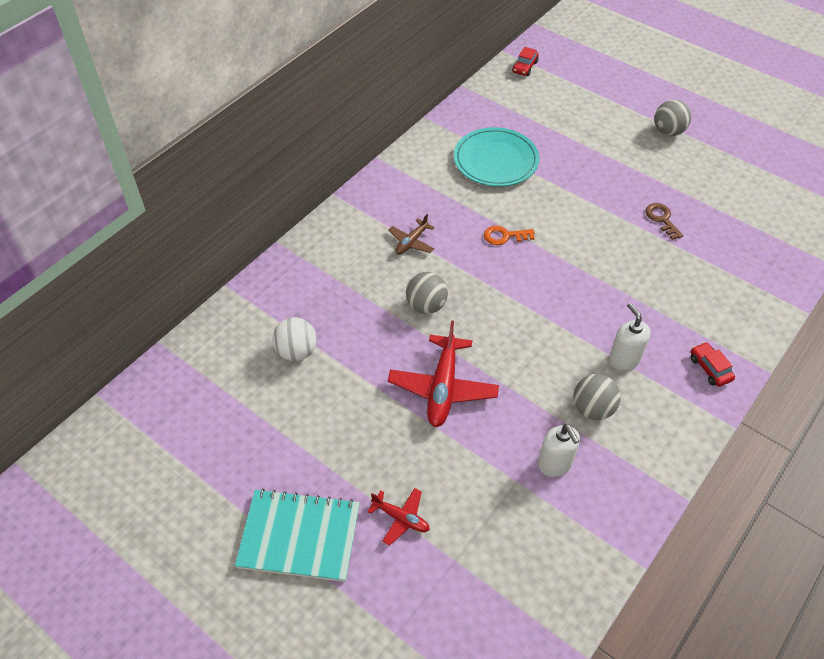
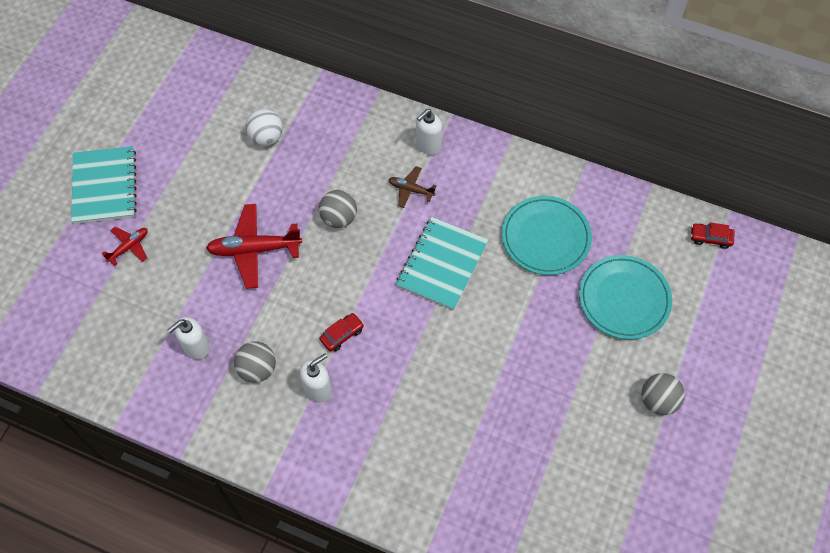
camera: 75 degrees right, 10 degrees up
red plane [367,488,430,546] -> red plane turned 150 degrees counterclockwise [102,227,148,266]
orange key [484,225,535,245] -> turquoise notebook [396,217,488,310]
brown key [645,203,683,240] -> none
red car [691,342,735,387] -> red car moved to [320,313,364,352]
none -> white soap dispenser [416,109,442,155]
none -> turquoise plate [579,255,672,340]

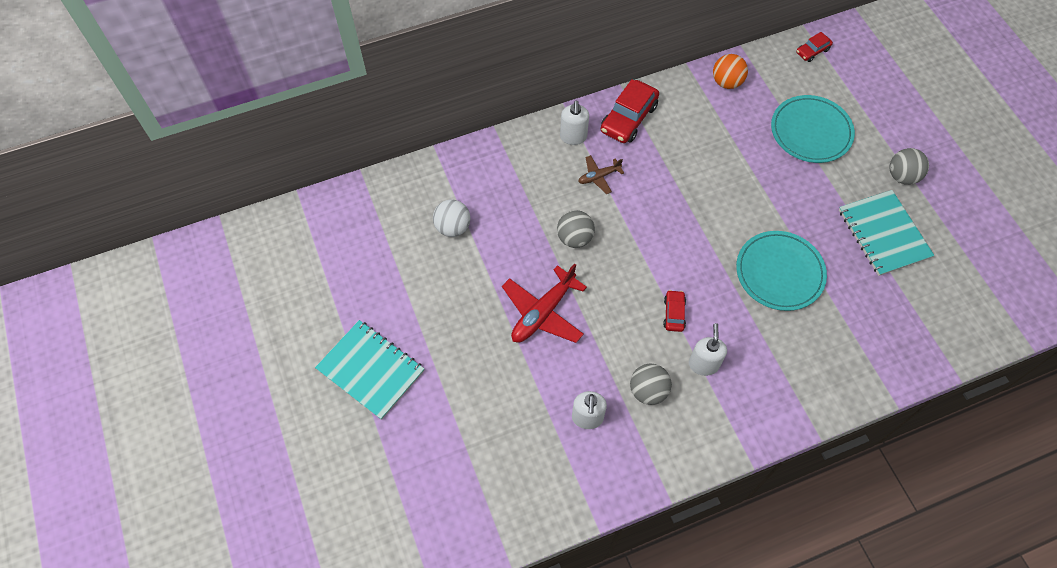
camera: 45 degrees left, 0 degrees up
red plane [102,227,148,266] -> none
turquoise notebook [396,217,488,310] -> turquoise notebook moved to [839,190,935,276]
turquoise plate [502,196,592,275] -> turquoise plate moved to [736,231,827,311]
none -> red car [601,79,659,143]
none -> orange ball [713,54,748,89]

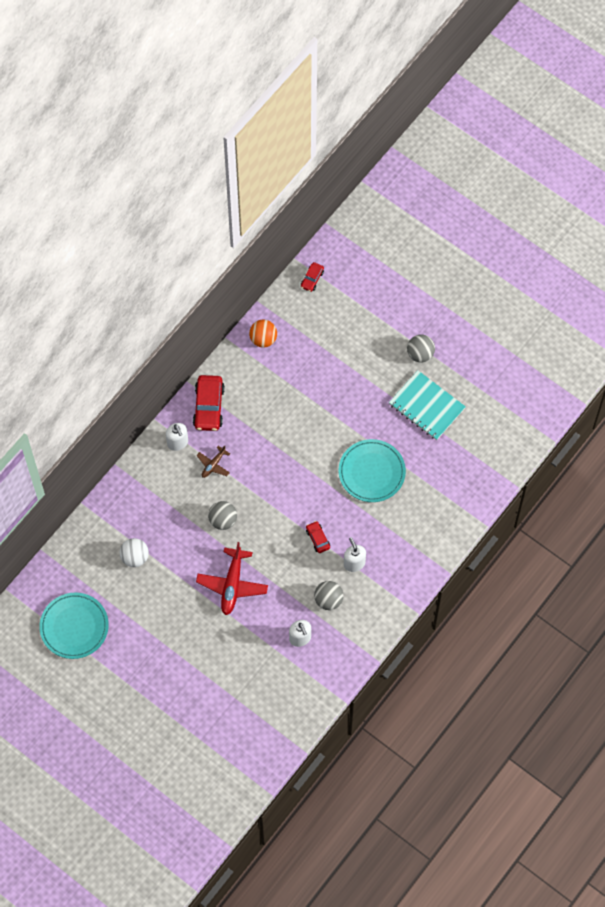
camera: 30 degrees left, 5 degrees up
turquoise notebook [315,320,424,420] -> none
turquoise plate [771,95,855,163] -> turquoise plate moved to [39,592,109,659]

